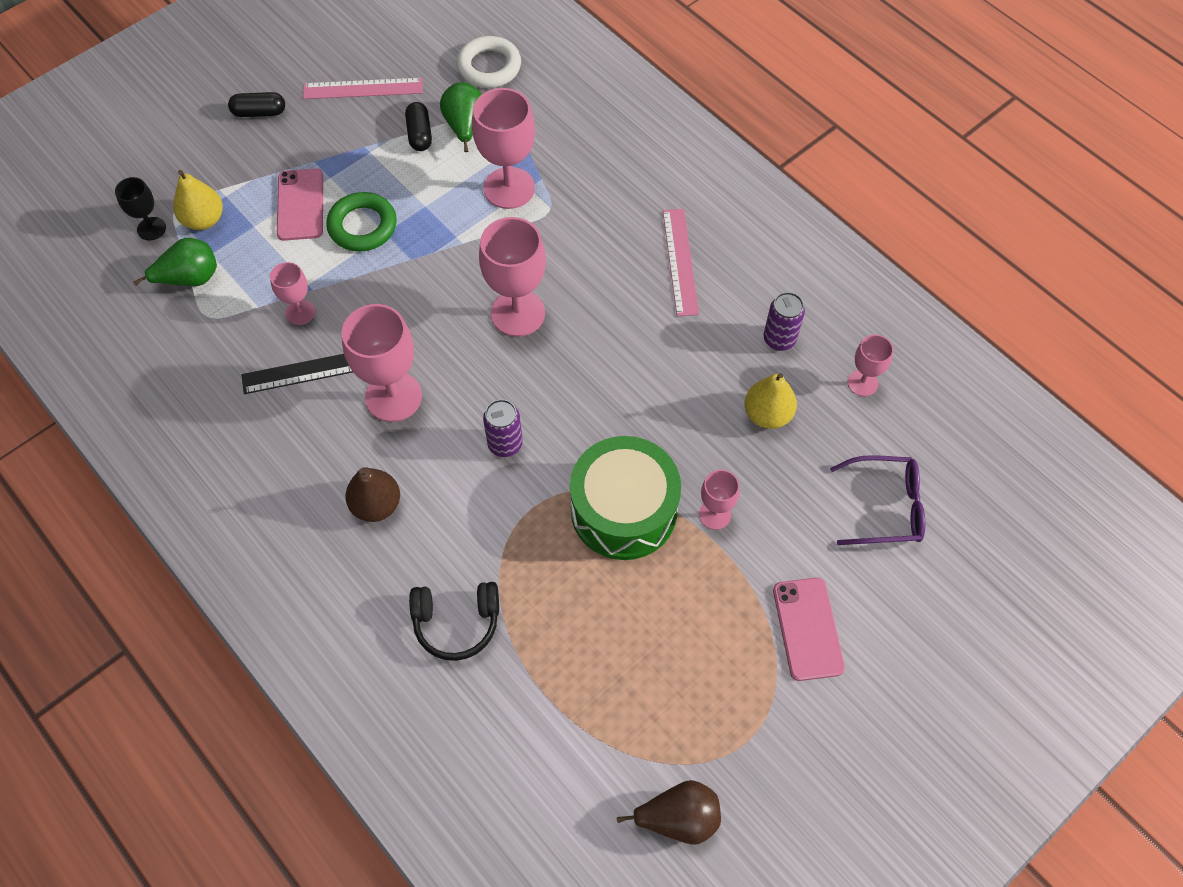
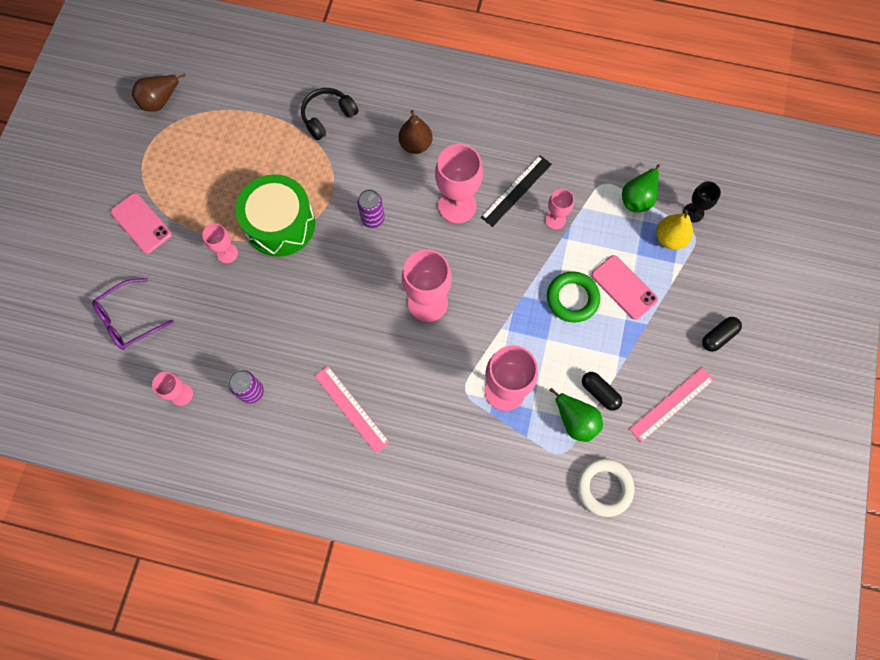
camera: 145 degrees right, 10 degrees up
yellow pear [745,373,797,429] -> none

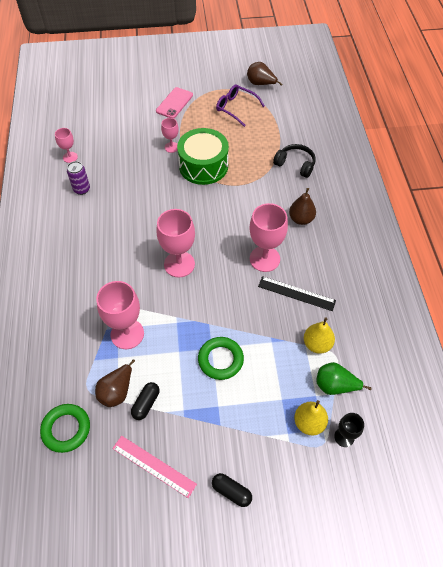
camera: 70 degrees right, 15 degrees down
purple glasses [92,278,174,350] -> purple glasses moved to [216,85,265,127]
pink ruler [315,366,390,453] -> none
purple can [357,189,385,228] -> none
pink goblet [545,189,574,229] -> none
green pear [549,388,603,442] -> brown pear [95,359,135,407]
white ring [577,458,634,517] -> green ring [40,404,90,453]
pink phone [591,255,658,320] -> none
none -> yellow pear [304,317,335,354]

